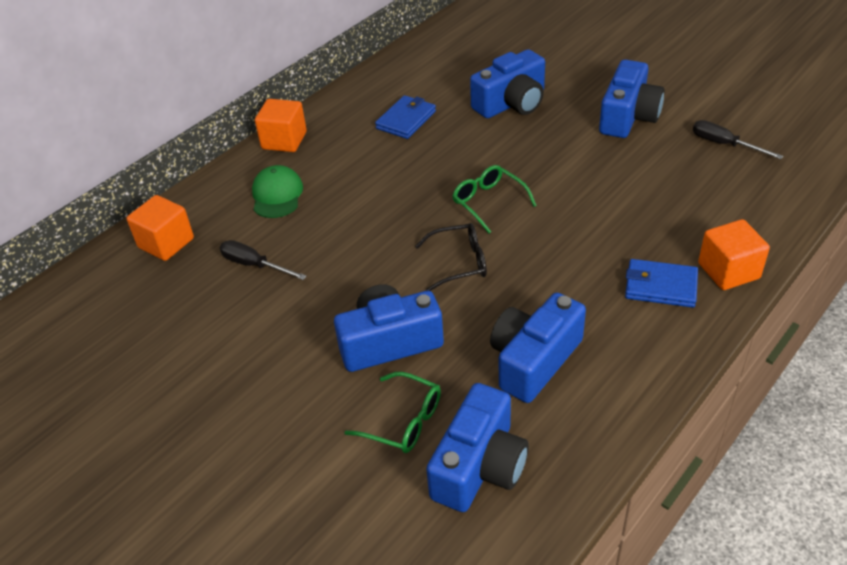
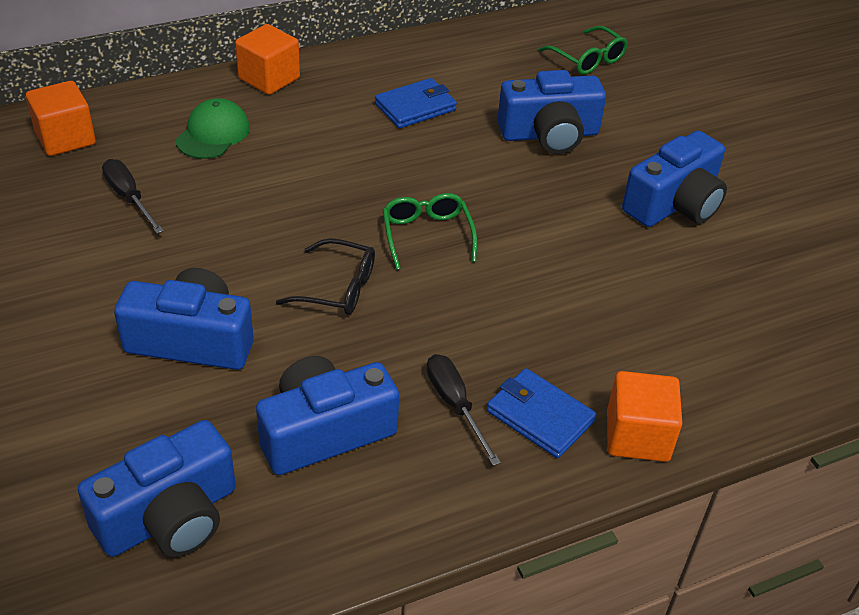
camera: 20 degrees right, 0 degrees up
green glasses [344,372,441,453] -> green glasses moved to [539,26,628,75]
black screwdriver [693,120,783,159] -> black screwdriver moved to [427,354,501,466]

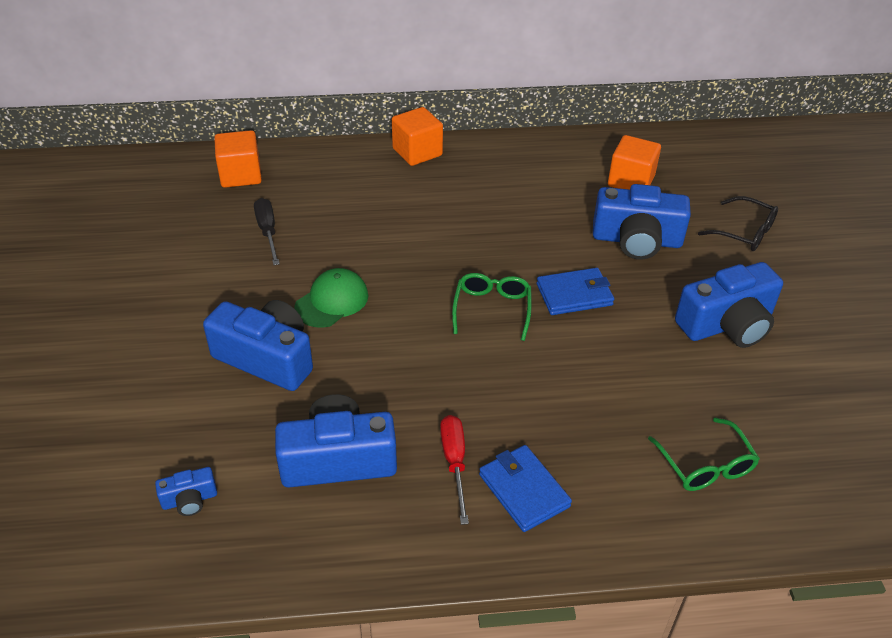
camera: 20 degrees right, 0 degrees up
blue camera [78,420,236,557] -> blue camera [155,467,217,516], size x0.47
green cap [176,98,250,159] -> green cap moved to [294,268,368,328]
black glasses [276,238,375,315] -> black glasses moved to [698,196,778,251]
blue wallet [375,78,457,128] -> blue wallet moved to [537,268,614,315]
black screwdriver [427,354,501,466] -> red screwdriver [440,415,469,525]
green glasses [539,26,628,75] -> green glasses moved to [648,417,760,491]
orange cube [607,371,682,462] -> orange cube moved to [608,135,661,189]

